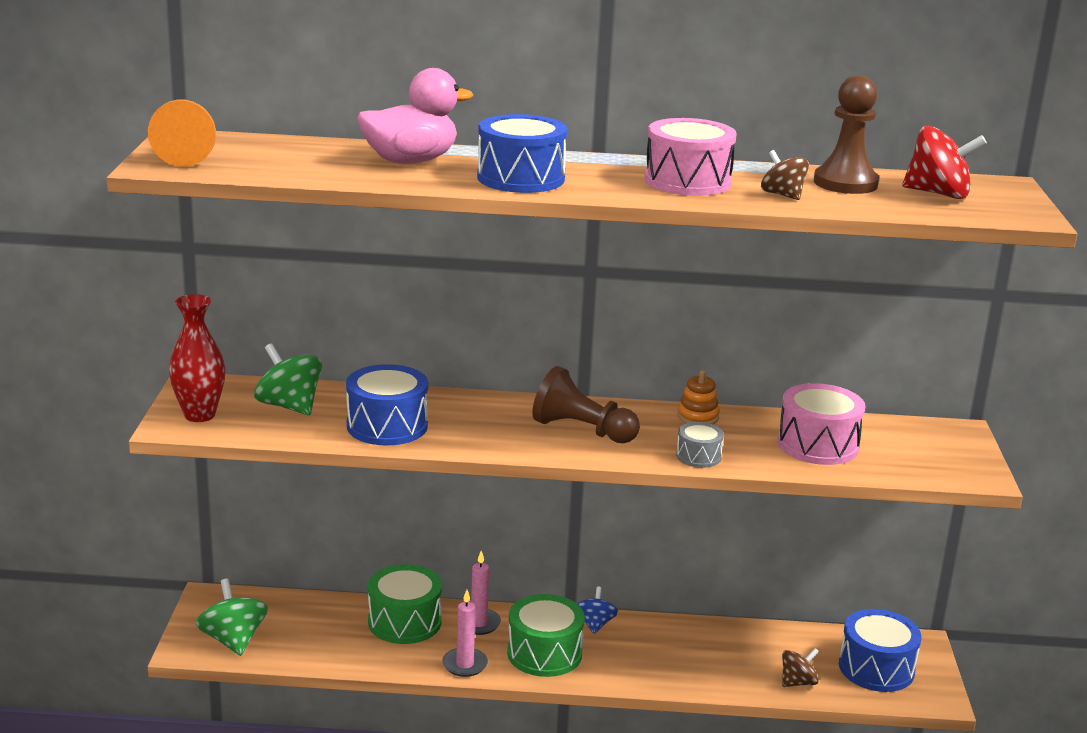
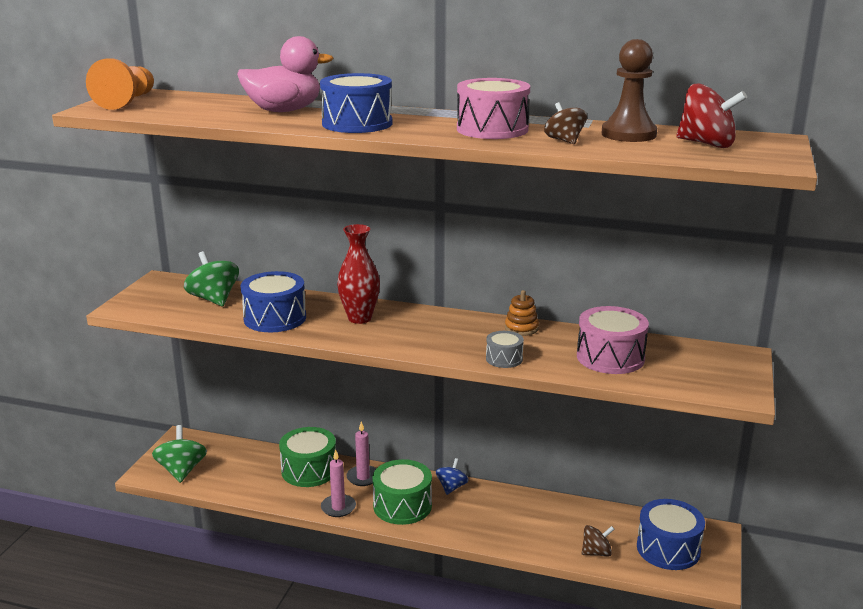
camera: 15 degrees right, 0 degrees up
red vase [169,294,226,422] -> red vase moved to [337,224,380,324]
brown pawn [532,366,640,443] -> none

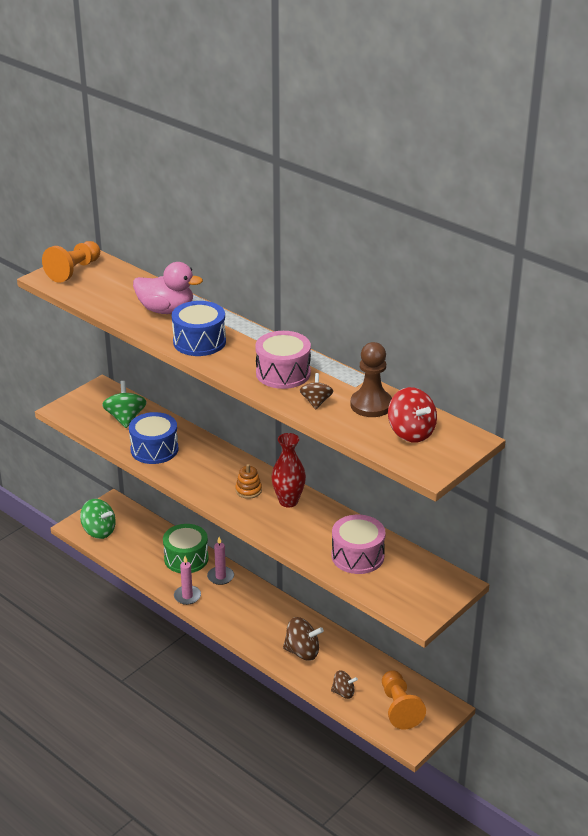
camera: 25 degrees right, 10 degrees up
green spinning top [152,425,207,483] -> green spinning top turned 105 degrees clockwise [80,499,116,539]
red vase [337,224,380,324] -> red vase moved to [271,433,306,508]
green drum [372,459,432,525] -> none
blue spinning top [436,458,469,495] -> none
grey drum [486,331,524,368] -> none
orange stacking toy [505,290,539,336] -> orange stacking toy moved to [235,464,262,499]
blue drum [637,499,705,570] -> orange pawn [382,670,426,729]
none -> brown spinning top [283,617,324,661]

